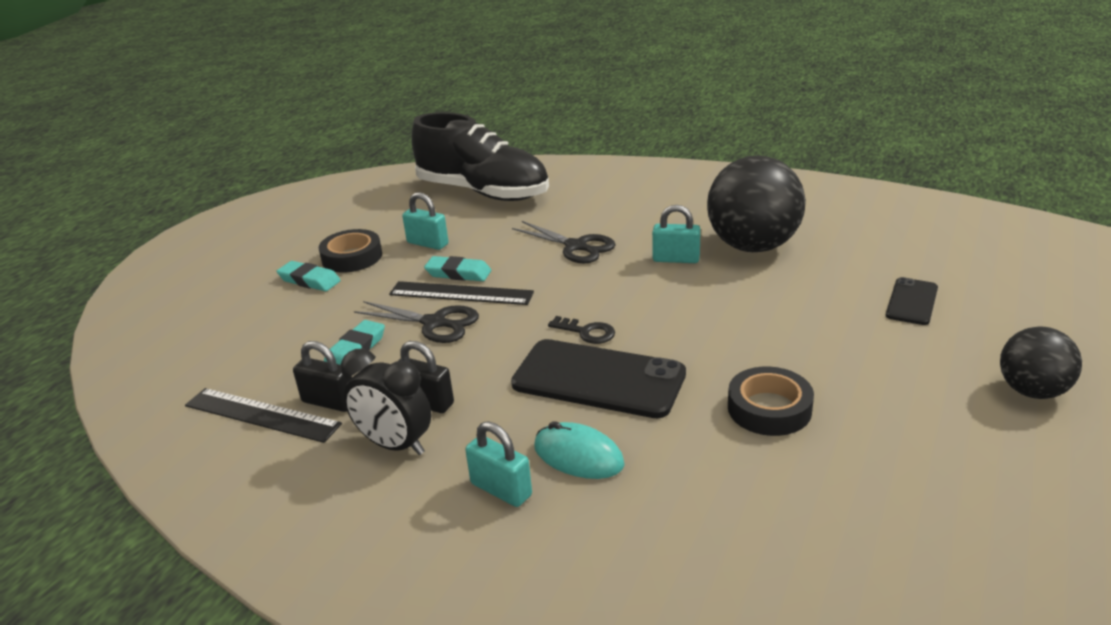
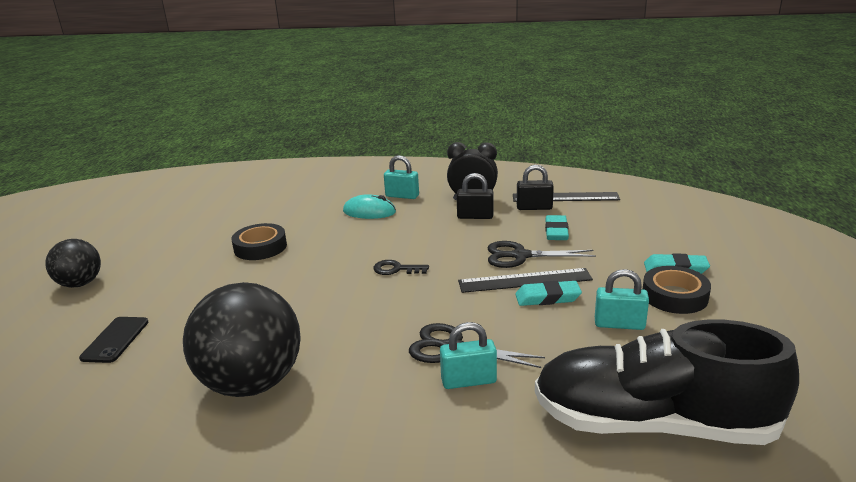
camera: 160 degrees right, 5 degrees down
black phone [511,339,686,418] -> none
turquoise padlock [652,205,701,263] -> turquoise padlock moved to [440,322,497,389]

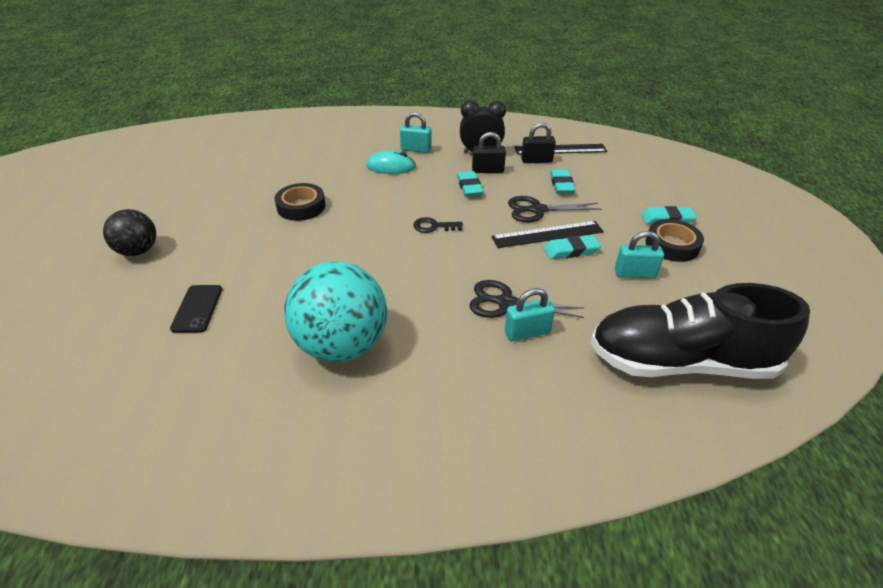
camera: 10 degrees left, 15 degrees up
black ball [183,282,301,397] -> turquoise ball [284,261,387,362]
none -> turquoise eraser [457,171,484,197]

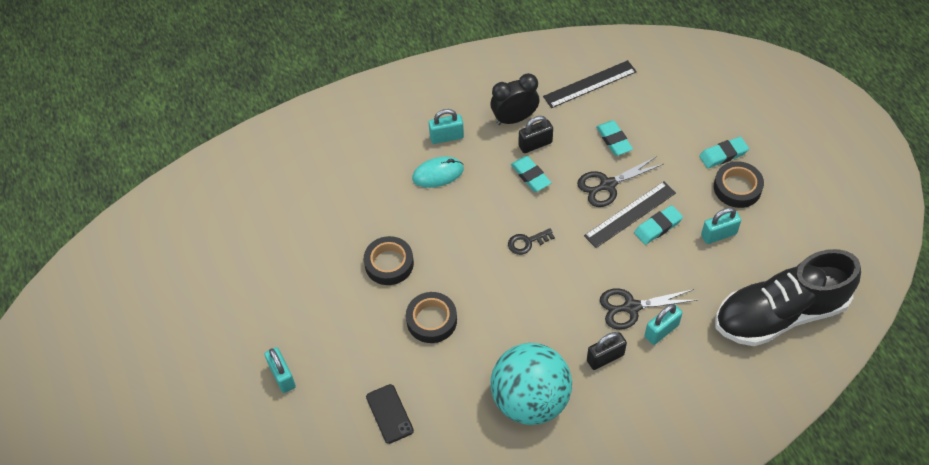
camera: 20 degrees left, 15 degrees up
black ball [103,209,156,256] -> turquoise padlock [265,347,296,393]
black padlock [521,123,556,163] -> black padlock moved to [587,332,627,370]
none -> black tape [406,292,457,343]

